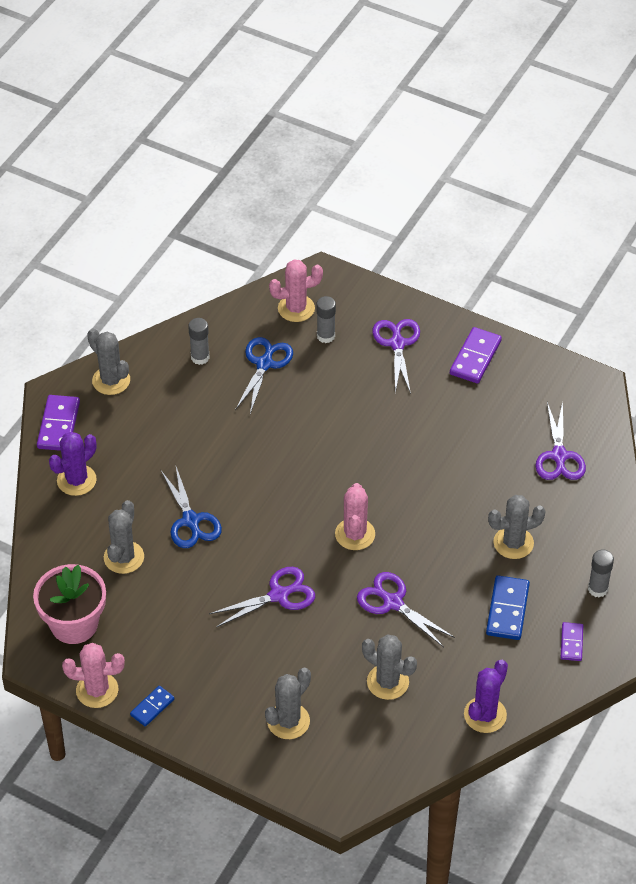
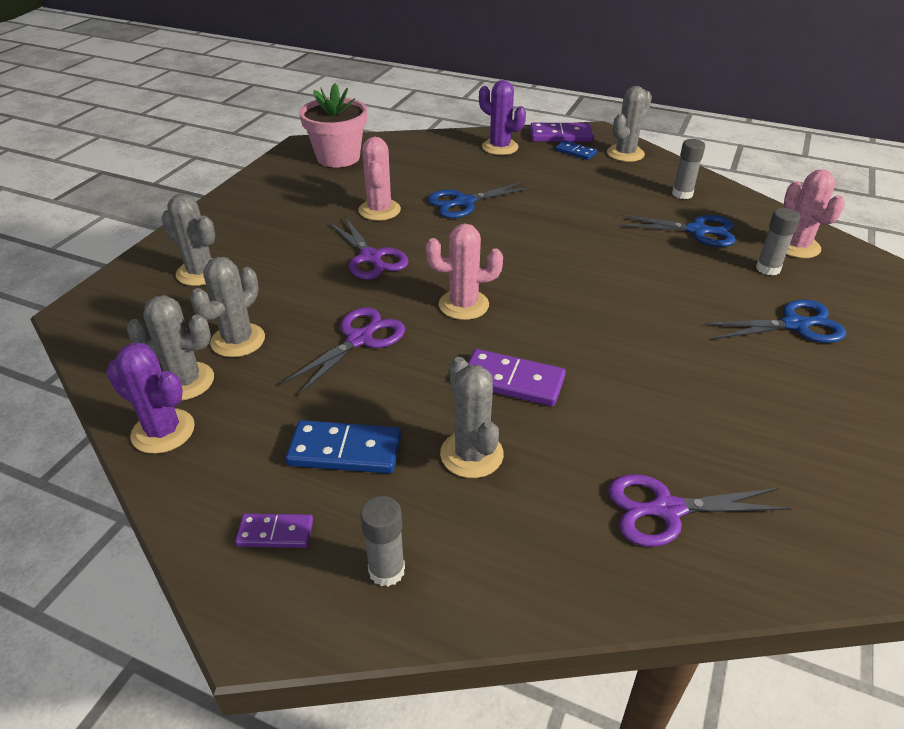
camera: 85 degrees right, 10 degrees down
pink cactus [62,643,125,708] -> pink cactus moved to [358,137,401,221]
grey cactus [104,500,144,574] -> grey cactus moved to [127,295,214,401]
blue domino [130,686,174,727] -> blue domino moved to [555,140,597,160]
purple scissors [372,319,420,394] -> blue scissors [704,300,846,343]
purple domino [450,327,502,384] -> purple domino moved to [468,349,566,406]

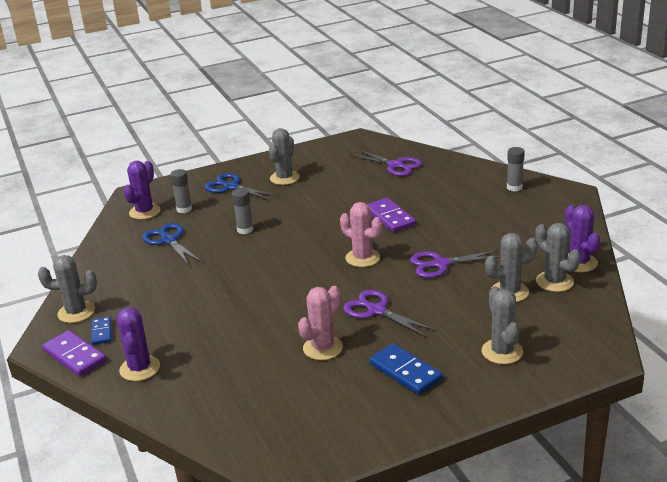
camera: 135 degrees left, 10 degrees down
purple domino [235,513,313,548] -> none
blue domino [286,420,401,474] -> blue domino moved to [369,343,443,395]
pink flower pot [299,83,367,167] -> none
purple scissors [329,217,408,280] -> purple scissors turned 60 degrees counterclockwise [343,290,436,337]
blue scissors [428,182,532,218] -> none
grey cactus [440,357,504,478] -> grey cactus moved to [269,128,300,185]
grey glue stick [672,139,705,199] -> grey glue stick moved to [232,188,253,234]
pink cactus [784,170,845,258] -> purple cactus [123,161,160,220]

